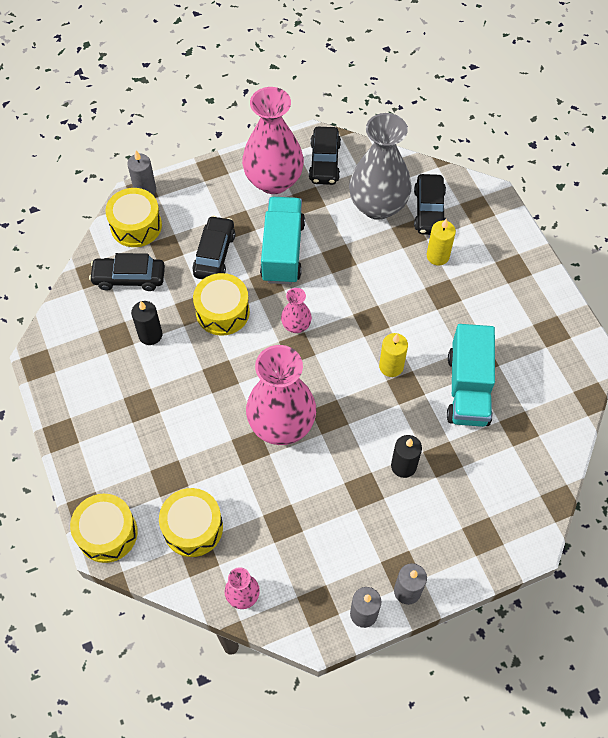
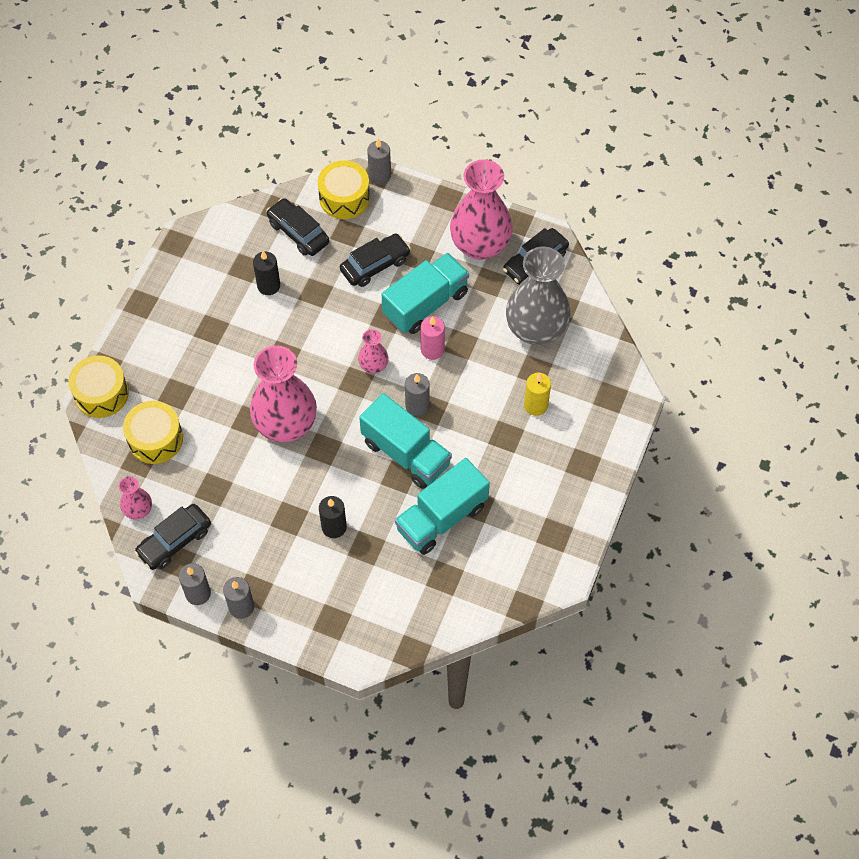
camera: 45 degrees right, 0 degrees up
yellow drum [193,273,250,336] -> none
yellow candle [379,333,408,377] -> turquoise truck [359,393,452,489]
black car [414,174,446,235] -> black car moved to [134,504,211,570]
none -> grey candle [405,373,430,416]
none -> pink candle [421,316,445,360]

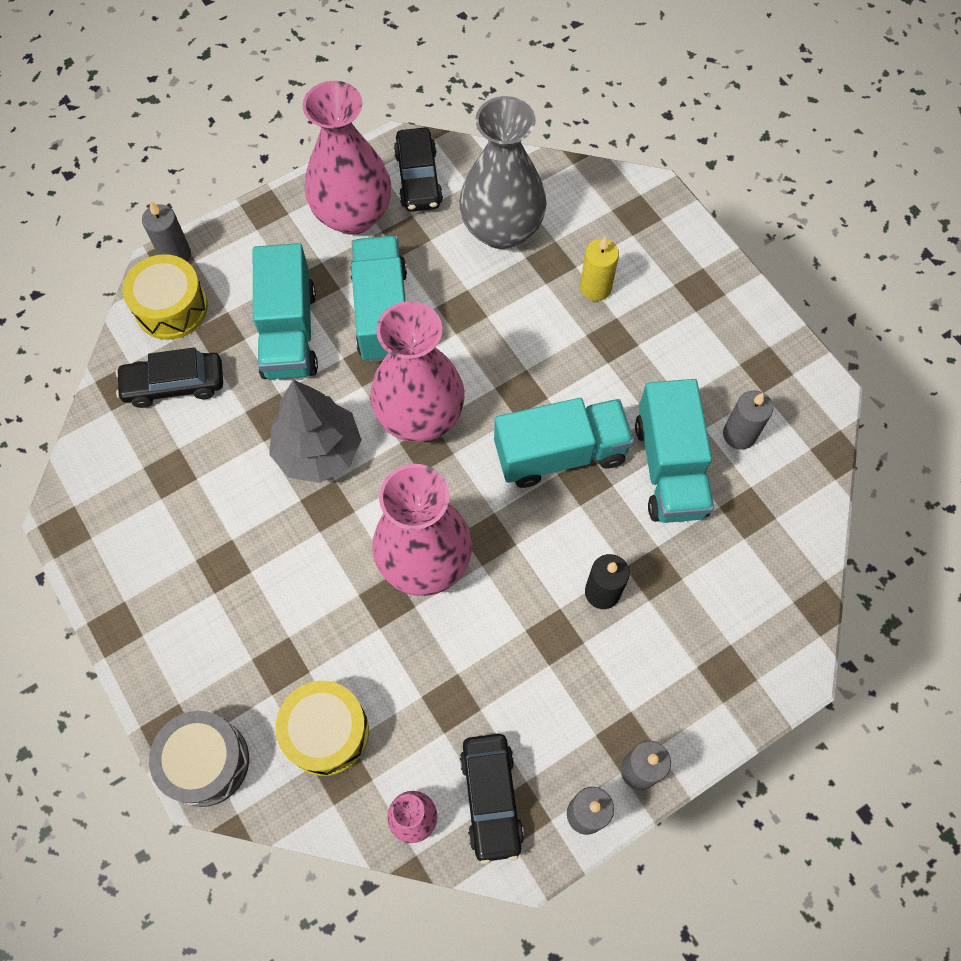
camera: 55 degrees left, 5 degrees up
yellow drum [68,355,129,418] -> grey drum [149,711,249,807]
black candle [253,251,280,295] -> none
black car [340,234,411,287] -> turquoise truck [253,243,318,379]
pink vase [358,329,388,373] -> pink vase [370,301,465,442], size x2.14
grey candle [405,373,430,416] -> grey candle moved to [723,390,773,450]
pink candle [421,316,445,360] -> none
none -> grey tree [269,380,362,483]

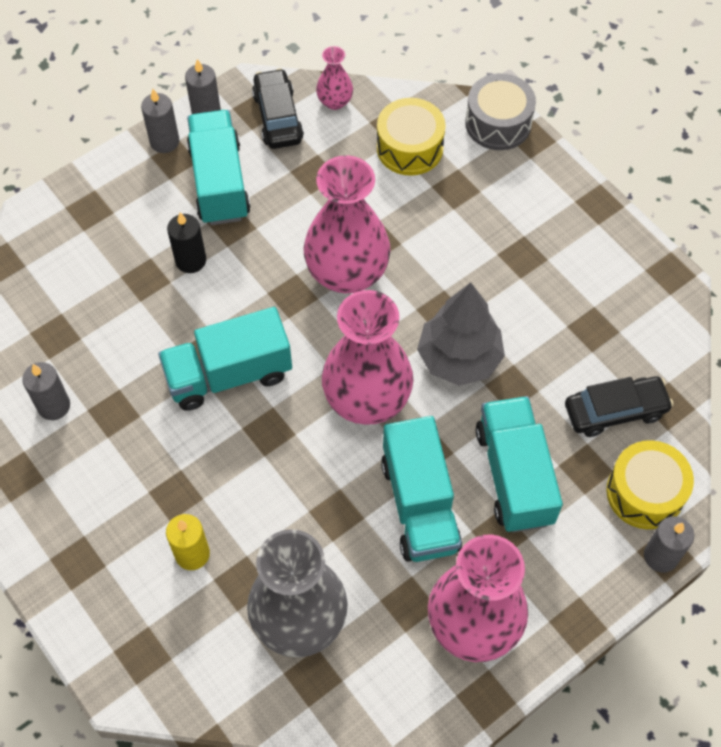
camera: 175 degrees right, 5 degrees down
black car [394,128,443,212] -> none
turquoise truck [635,379,714,523] -> turquoise truck moved to [187,110,251,225]

